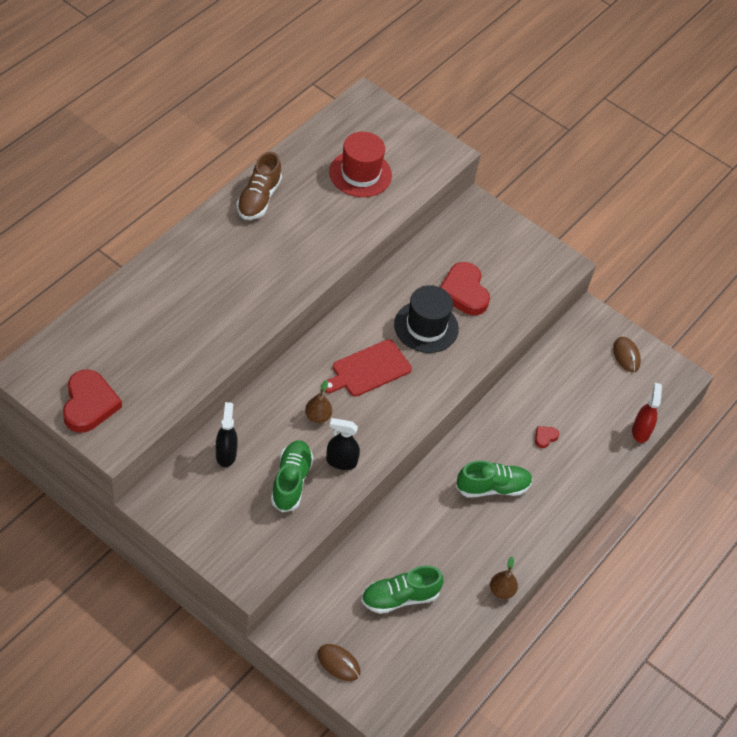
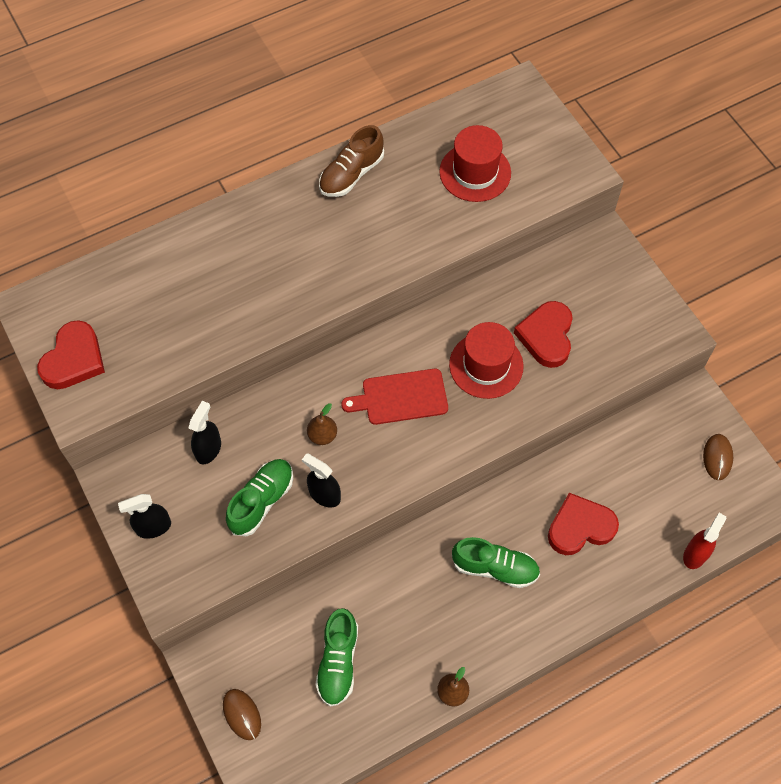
camera: 30 degrees right, 10 degrees up
green shoe [361,565,444,614] -> green shoe turned 90 degrees counterclockwise [315,608,358,707]
black hat [394,285,459,353] -> red hat [449,322,524,399]
red heart [535,426,559,448] -> red heart [548,493,619,555], size x2.26
none -> black spray bottle [118,494,171,539]

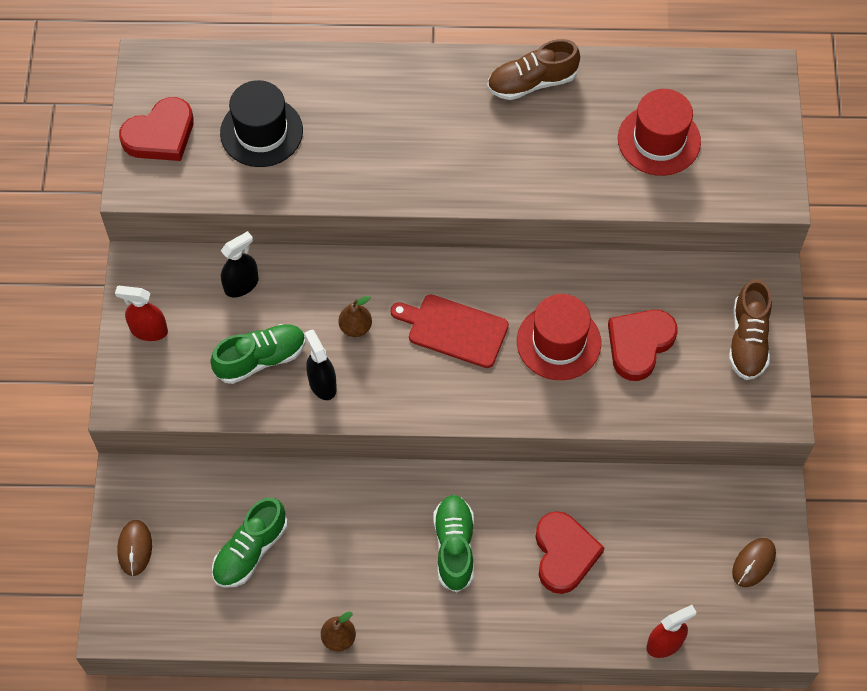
camera: 30 degrees right, 0 degrees up
black spray bottle [118,494,171,539] -> red spray bottle [115,286,168,341]
green shoe [452,537,540,588] -> green shoe turned 135 degrees counterclockwise [434,495,474,592]
red heart [548,493,619,555] -> red heart turned 75 degrees clockwise [535,511,605,594]
none -> black hat [220,80,303,167]
none -> brown shoe [729,279,772,380]

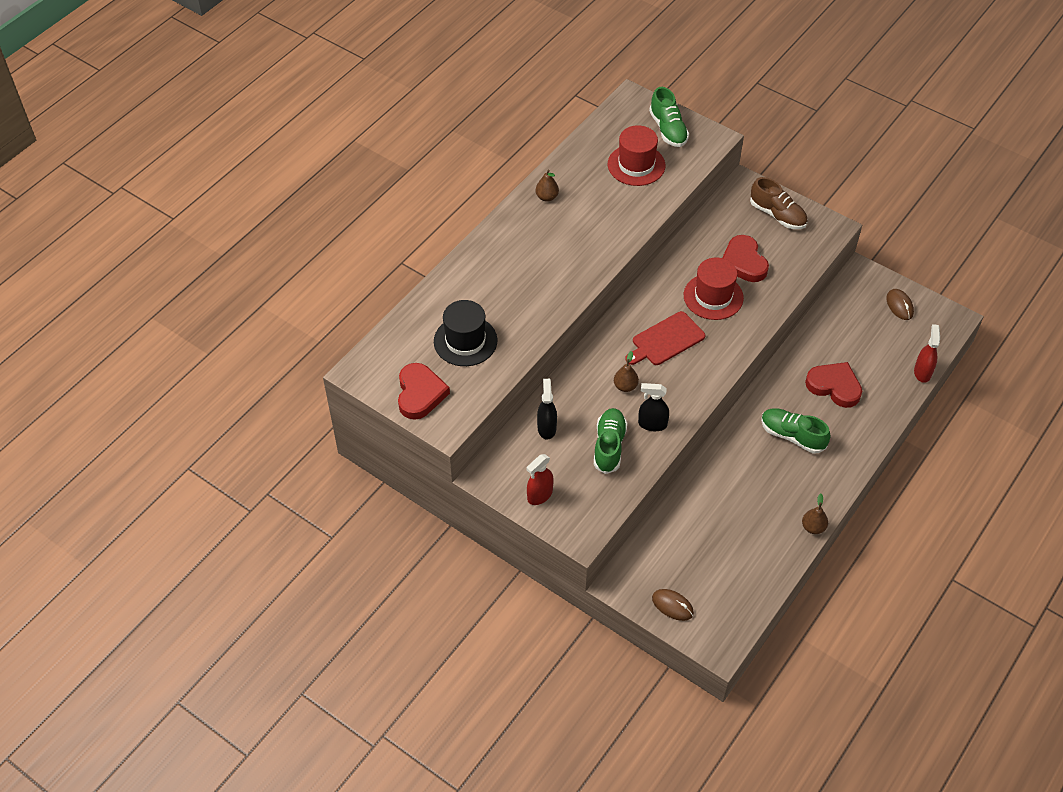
camera: 55 degrees left, 10 degrees down
green shoe [212,497,288,588] -> green shoe moved to [649,87,689,147]
brown shoe [487,39,580,100] -> brown pear [535,170,559,202]

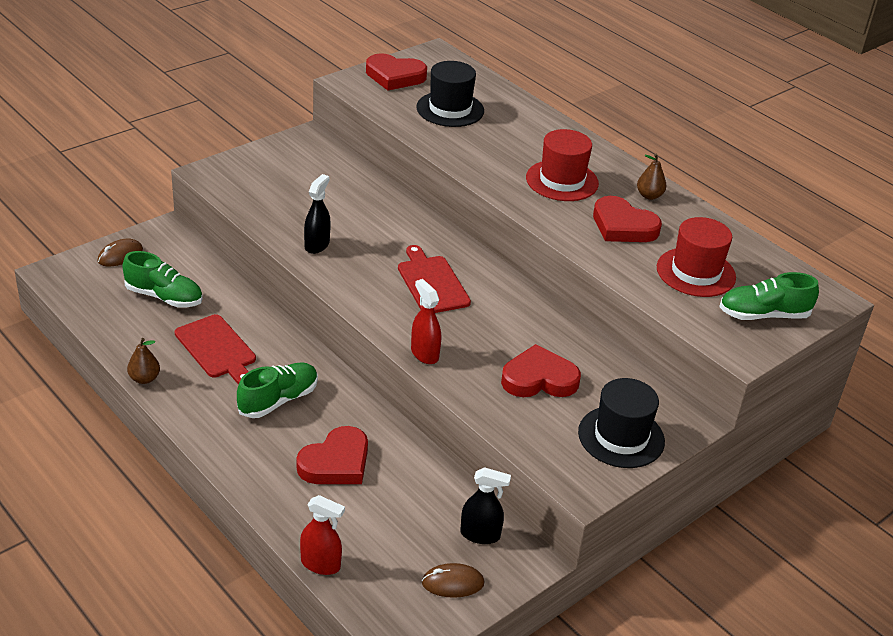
camera: 100 degrees right, 15 degrees down
red spray bottle [527,454,553,505] -> red spray bottle moved to [411,279,441,364]
black spray bottle [537,379,557,440] -> black spray bottle moved to [460,467,511,544]
green shoe [594,408,627,474] -> green shoe moved to [123,251,203,308]
brown pear [614,351,639,392] -> none
red hat [684,258,744,320] -> red hat moved to [526,129,599,201]
brown shoe [750,177,808,229] -> black hat [578,378,665,468]
none -> red cutting board [175,314,256,384]
none -> red heart [593,196,662,242]

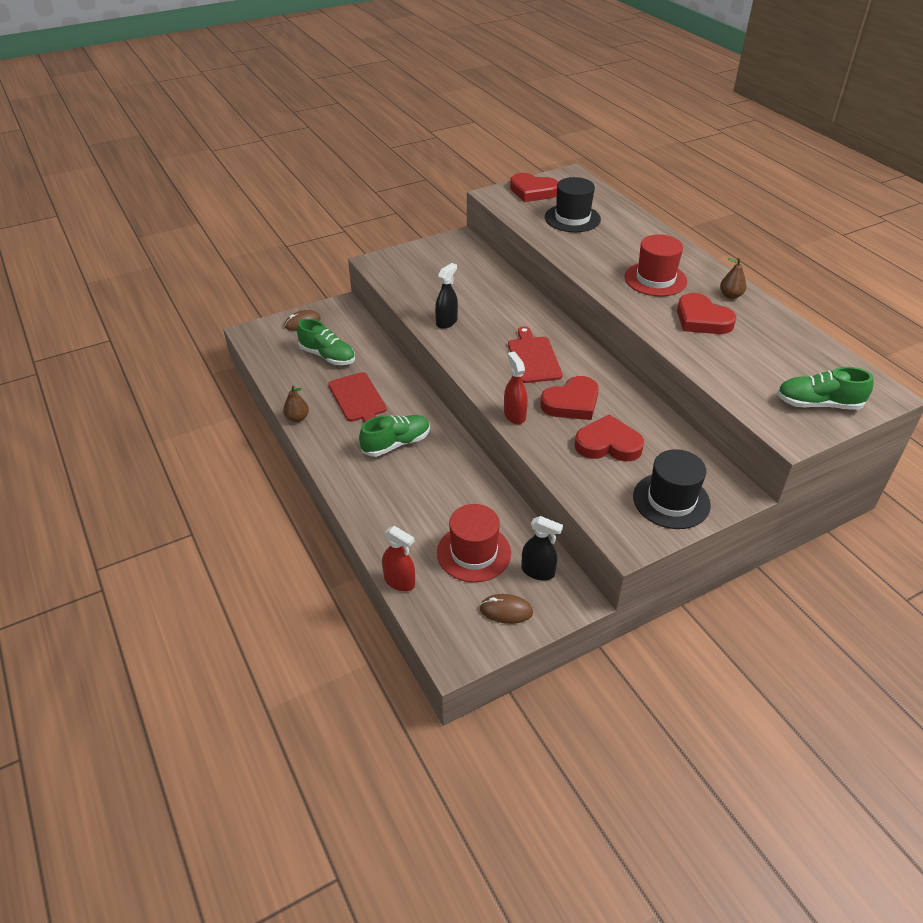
camera: 15 degrees right, 5 degrees up
red heart [296,426,368,484] -> red heart moved to [540,376,599,420]
red hat [657,217,736,297] -> red hat moved to [437,504,511,582]

